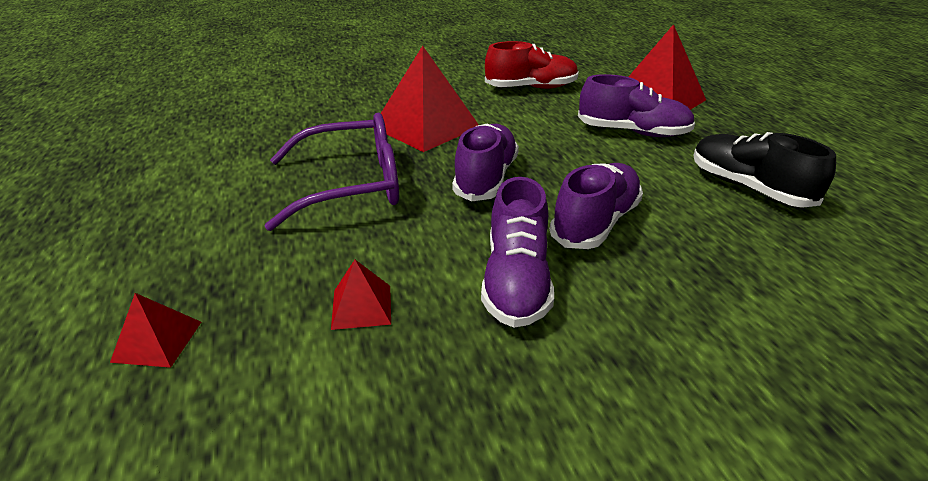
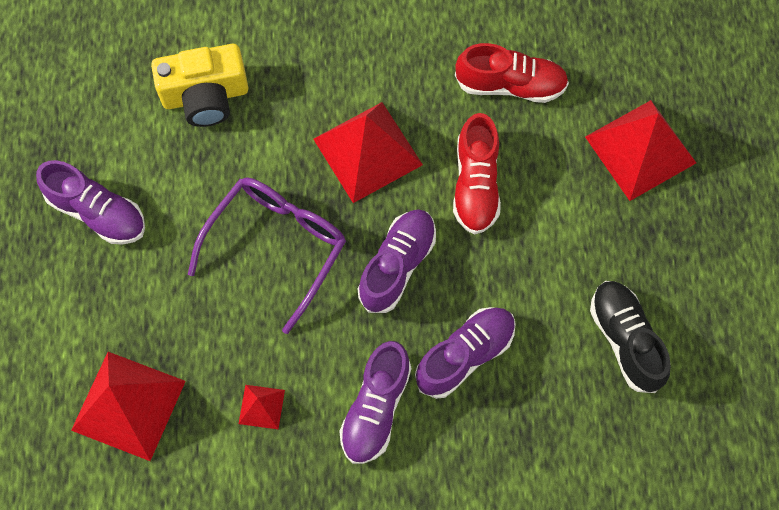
camera: 15 degrees right, 35 degrees up
red pyramid [110,293,201,368] -> red pyramid [71,352,186,461], size x2.14
purple glasses [264,113,399,231] -> purple glasses turned 60 degrees counterclockwise [188,177,346,334]
purple shoe [578,74,695,137] -> purple shoe moved to [36,160,145,245]
none -> yellow camera [151,44,248,127]
none -> red shoe [453,113,501,235]

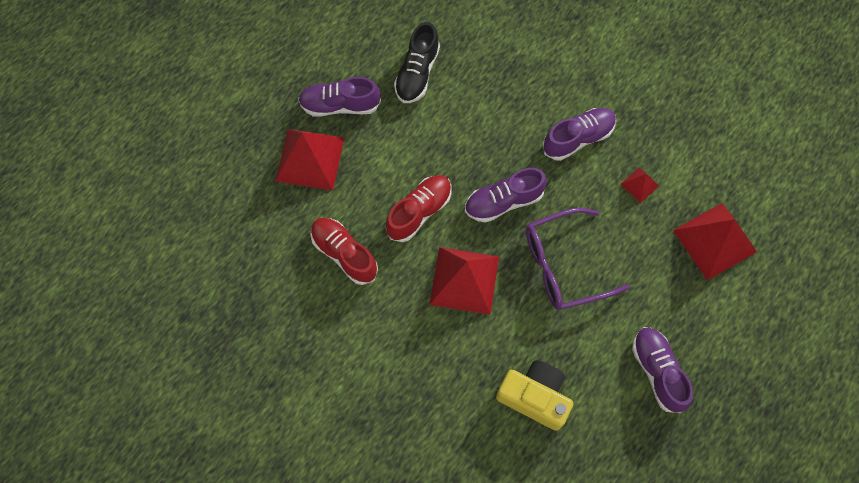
camera: 140 degrees left, 0 degrees up
purple shoe [415,307,516,399] -> purple shoe moved to [298,77,381,117]

